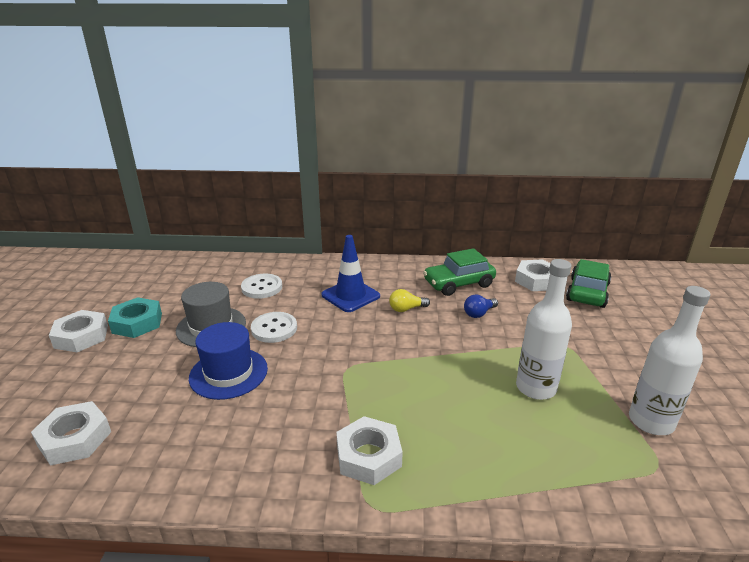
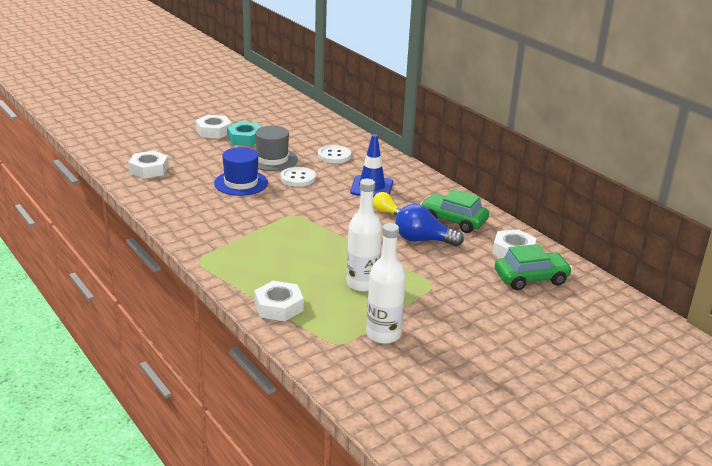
camera: 50 degrees right, 0 degrees up
white nut [336,416,403,485] -> white nut moved to [254,281,304,321]
blue light bulb [464,294,498,318] -> blue light bulb [396,204,464,246], size x1.79

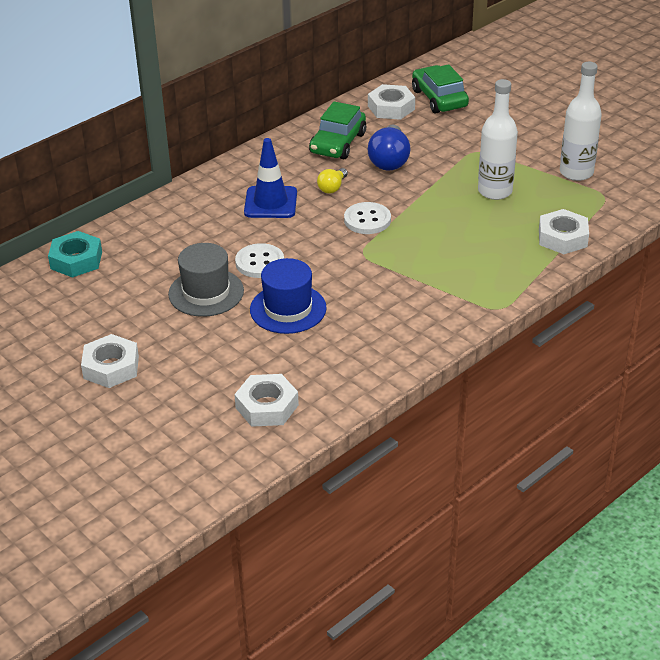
camera: 95 degrees left, 10 degrees up
turquoise nut [227,122,261,146] -> turquoise nut moved to [48,231,102,278]
white button [318,145,351,163] -> white button moved to [344,202,391,234]

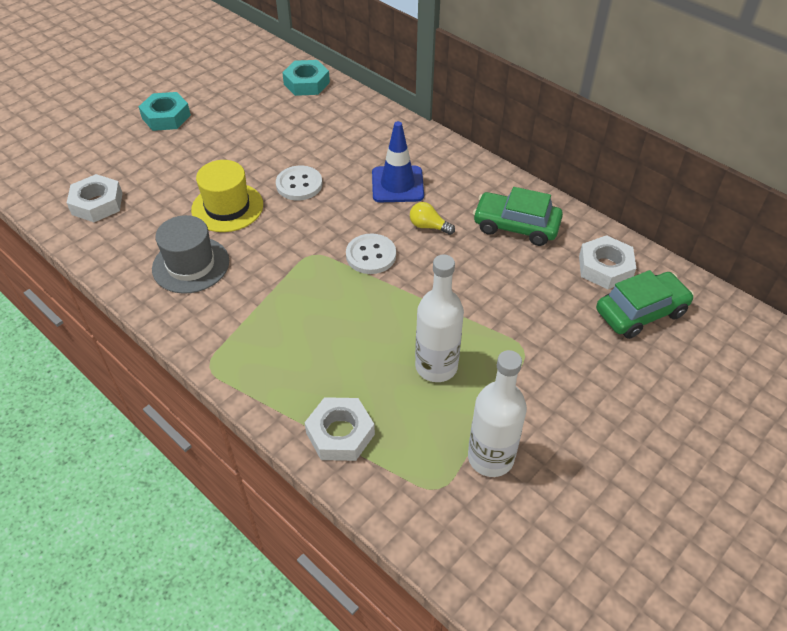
camera: 85 degrees right, 10 degrees up
white nut [81,334,139,388] -> turquoise nut [139,92,191,131]
grey hat [168,243,244,317] -> grey hat moved to [152,215,229,294]
blue hat [250,258,327,334] -> yellow hat [191,160,263,232]
blue light bulb [368,124,411,171] -> none

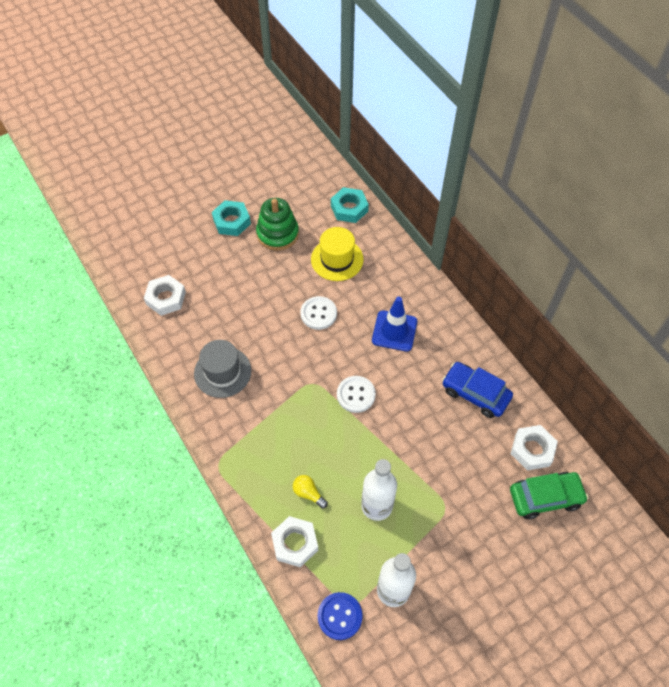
camera: 15 degrees right, 10 degrees up
yellow hat [191,160,263,232] -> yellow hat moved to [311,227,364,281]
yellow light bulb [410,202,455,235] -> yellow light bulb moved to [293,475,328,509]
green car [473,187,563,246] -> blue car [442,362,513,418]
none -> green stacking toy [256,198,299,251]
none -> blue button [318,592,363,640]

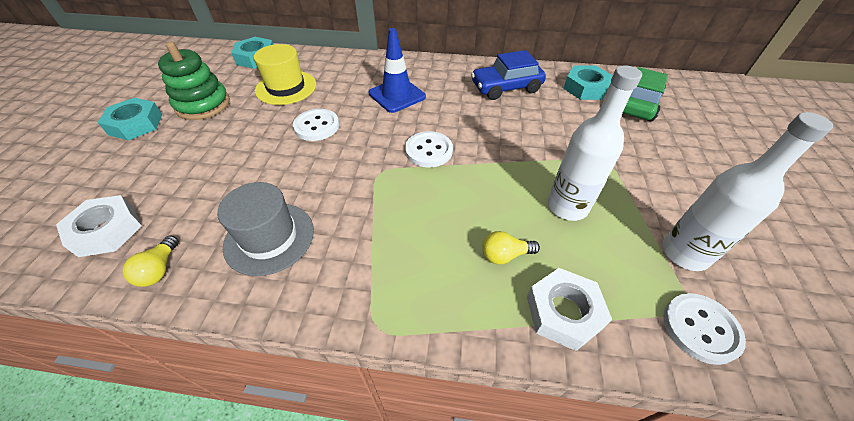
camera: 50 degrees left, 10 degrees down
blue button [318,592,363,640] -> white button [663,293,746,365]
white nut [510,425,558,471] -> turquoise nut [564,66,613,100]
none -> yellow light bulb [123,235,179,287]

